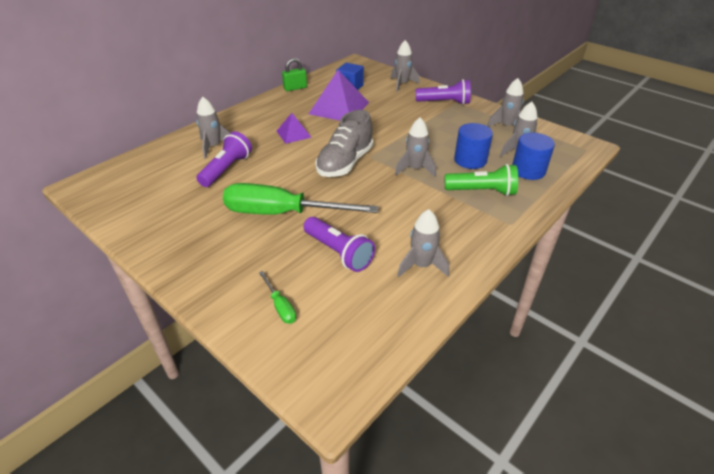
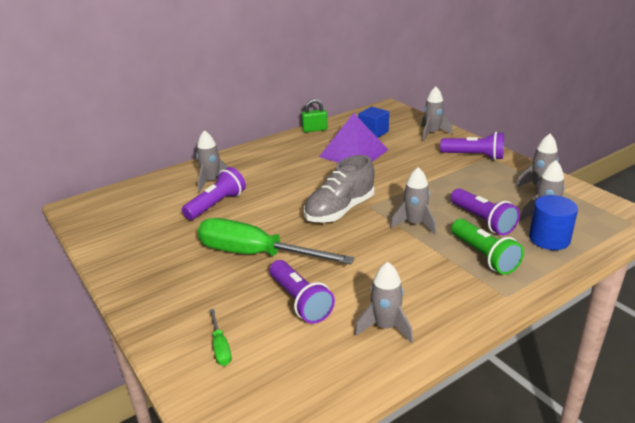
camera: 15 degrees right, 10 degrees down
purple pyramid [277,113,312,144] -> none
green flashlight [445,164,518,196] -> green flashlight turned 45 degrees clockwise [451,219,524,275]
blue cylinder [454,123,493,169] -> purple flashlight [451,188,520,235]

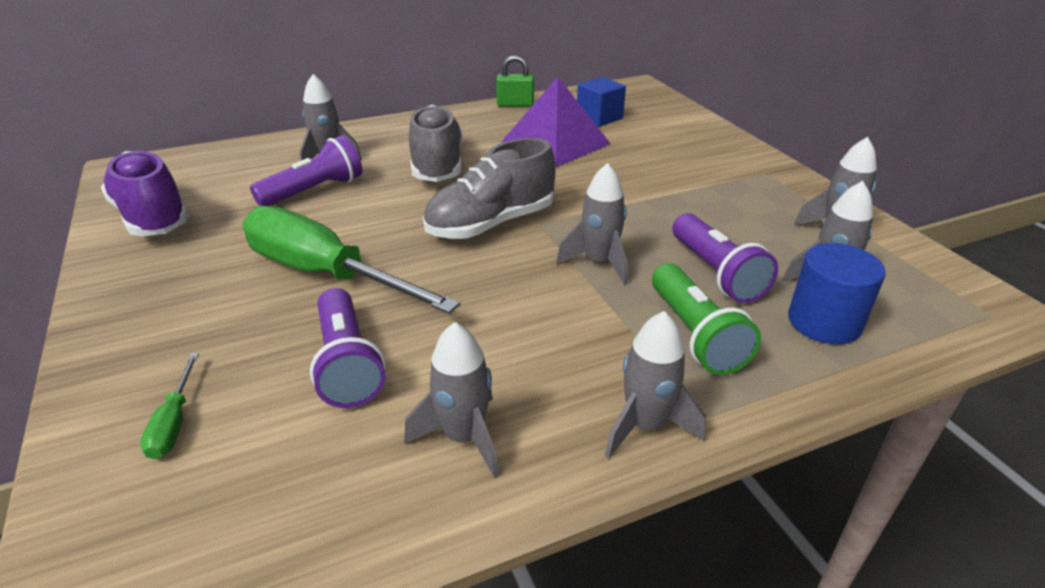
camera: 10 degrees right, 5 degrees up
grey rocket [421,86,453,141] -> grey rocket moved to [605,311,706,459]
purple flashlight [440,132,504,160] -> none
none -> purple shoe [101,151,189,236]
none -> grey shoe [409,105,463,182]

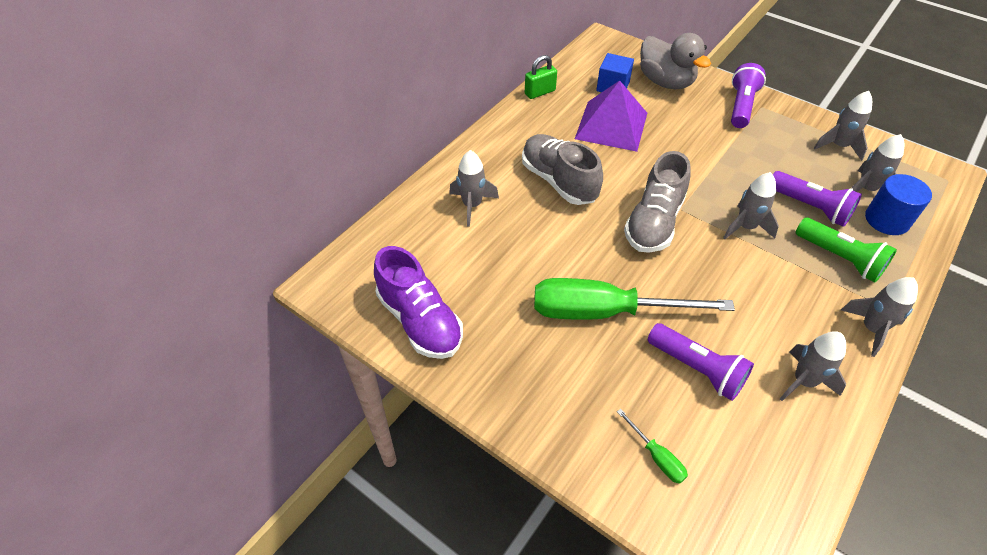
camera: 30 degrees left, 15 degrees up
purple shoe [101,151,189,236] -> purple shoe turned 150 degrees counterclockwise [374,246,463,359]
purple flashlight [250,135,362,206] -> purple flashlight moved to [731,63,766,128]
none -> grey duck [640,33,711,89]

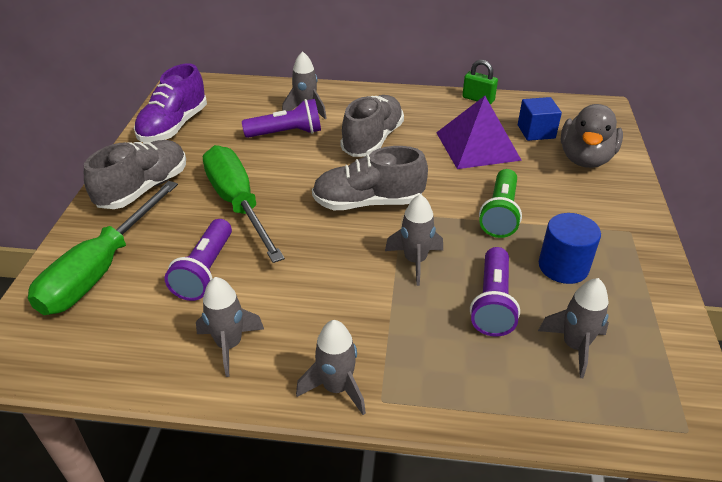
camera: 60 degrees right, 10 degrees down
green screwdriver [617,409,688,484] -> green screwdriver [28,181,178,315], size x2.47
purple flashlight [731,63,766,128] -> purple flashlight moved to [242,99,321,138]
green flashlight [796,218,897,282] -> green flashlight moved to [479,169,522,238]
grey rocket [814,91,872,161] -> none
blue cylinder [865,174,932,235] -> blue cylinder moved to [539,213,601,284]
none -> grey shoe [84,140,186,209]

